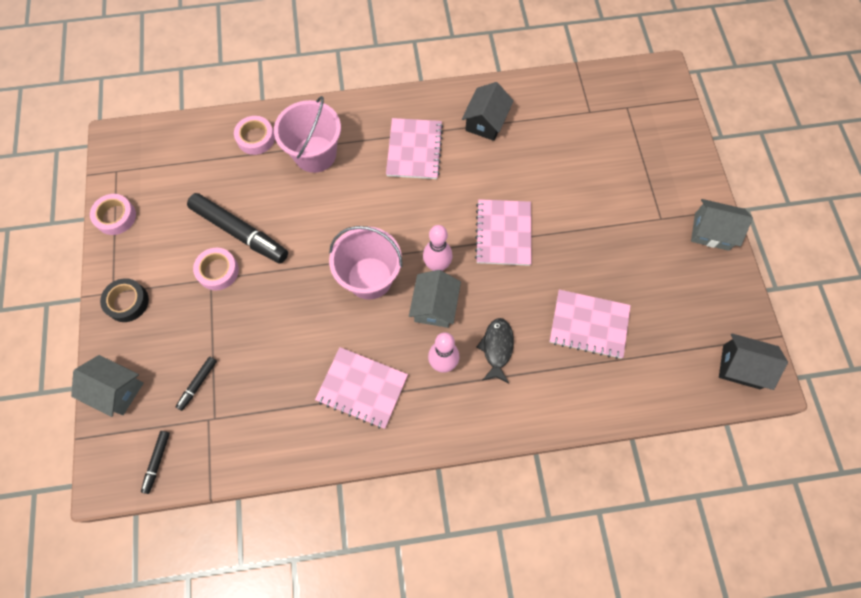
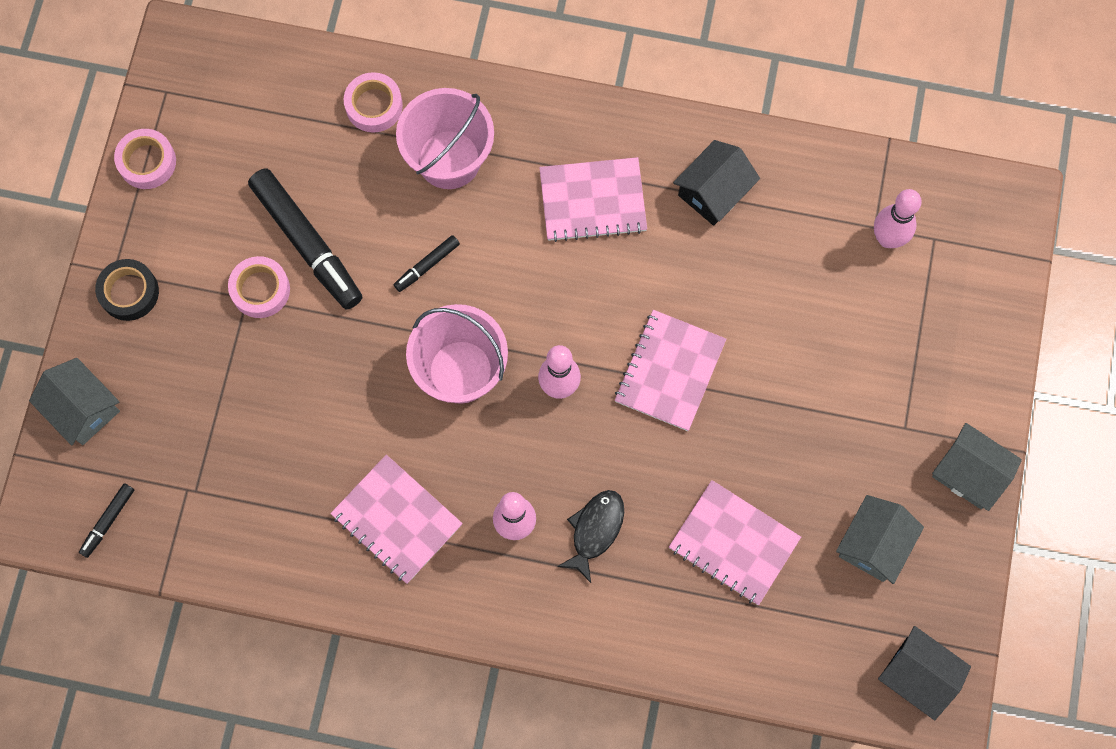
camera: 20 degrees right, 5 degrees up
black marker [176,357,217,411] -> black marker moved to [394,235,460,292]
pink notebook [386,118,443,179] -> pink notebook turned 60 degrees clockwise [539,157,647,242]
grey house [409,270,461,328] -> grey house moved to [836,495,924,584]
none -> pink bowling pin [874,189,922,248]

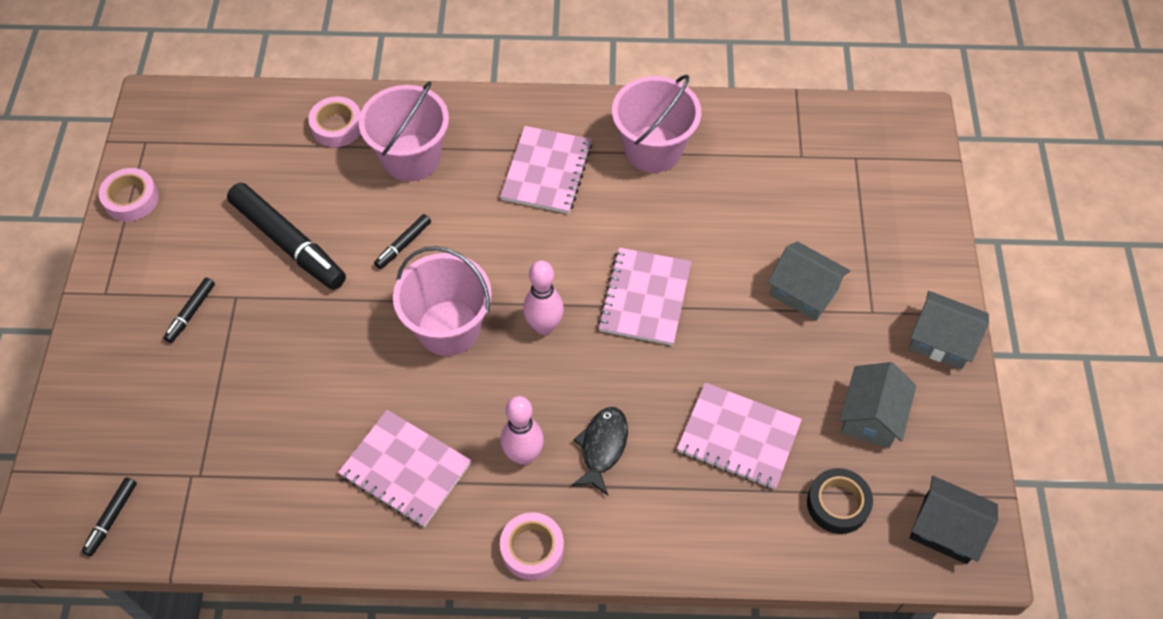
camera: 10 degrees left, 15 degrees down
grey house [29,358,120,445] -> grey house moved to [768,241,850,321]
black tape [95,259,159,321] -> black tape moved to [807,468,873,534]
pink tape [228,256,290,318] -> pink tape moved to [500,512,564,580]
pink notebook [539,157,647,242] -> pink notebook turned 60 degrees counterclockwise [500,126,592,214]
black house [673,140,760,226] -> pink bucket [612,75,701,173]
pink bowling pin [874,189,922,248] -> none
none -> black marker [163,278,215,343]

